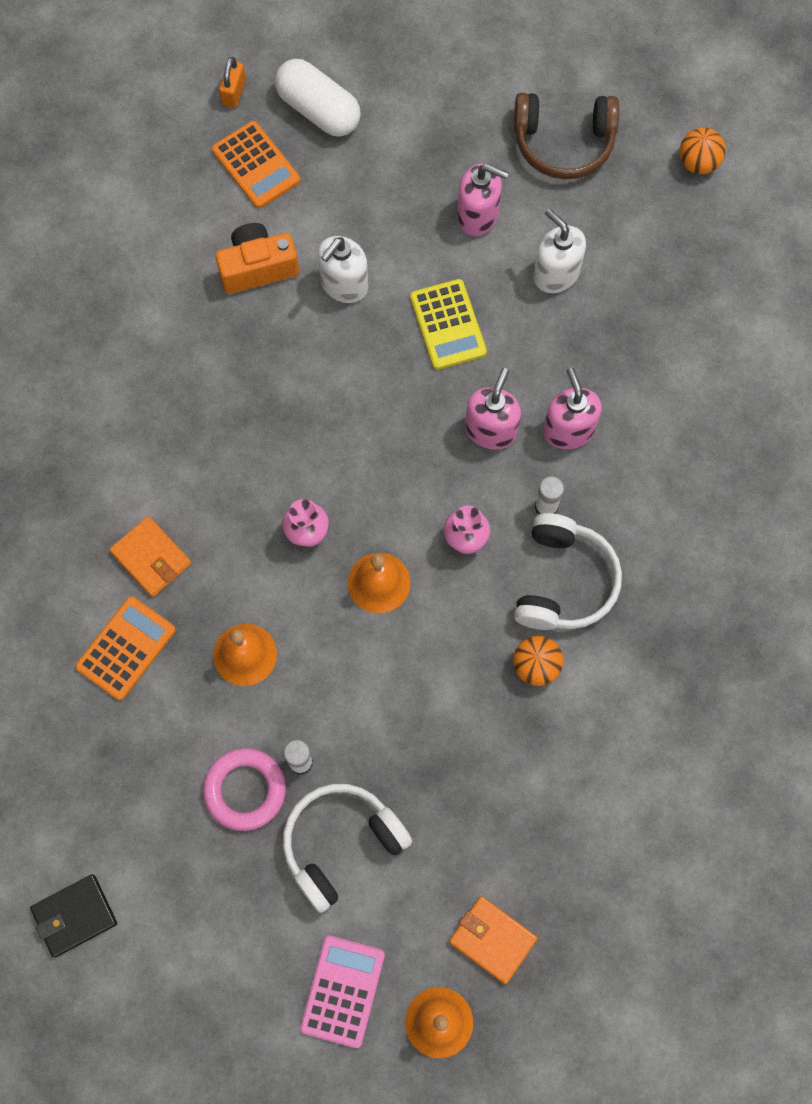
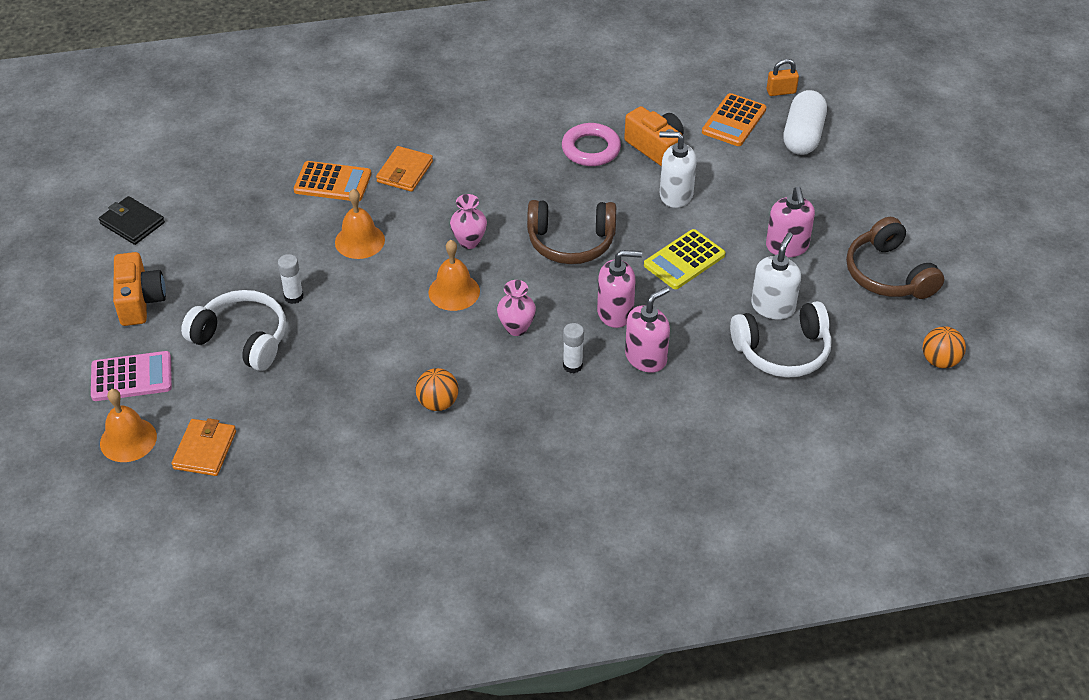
camera: 65 degrees right, 25 degrees down
pink ring [203,748,286,831] -> pink ring moved to [562,123,621,166]
white headphones [514,513,622,630] -> white headphones moved to [730,301,832,378]
none -> orange camera [113,252,166,326]
none -> brown headphones [527,200,616,264]

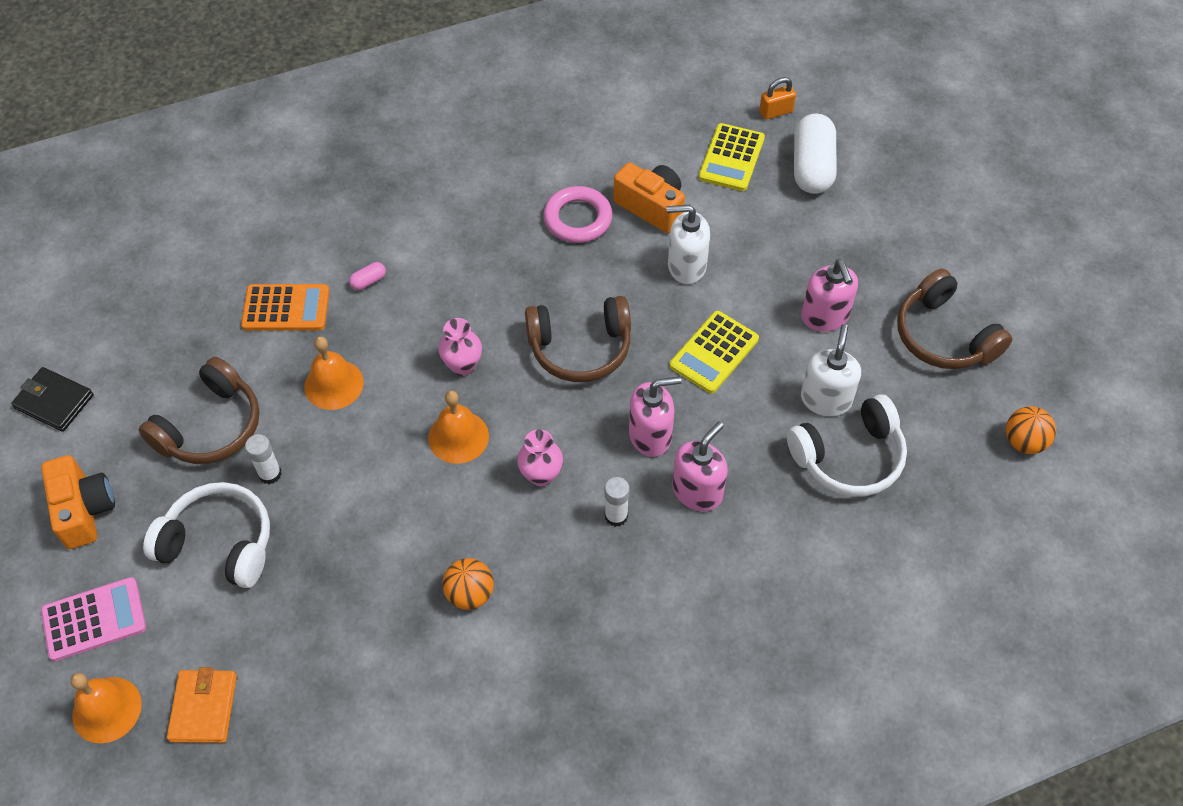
camera: 10 degrees left, 10 degrees up
orange wallet [376,146,433,192] -> pink capsule [349,262,386,290]
orange calculator [702,93,766,146] -> yellow calculator [699,123,765,191]
none -> brown headphones [139,357,260,464]

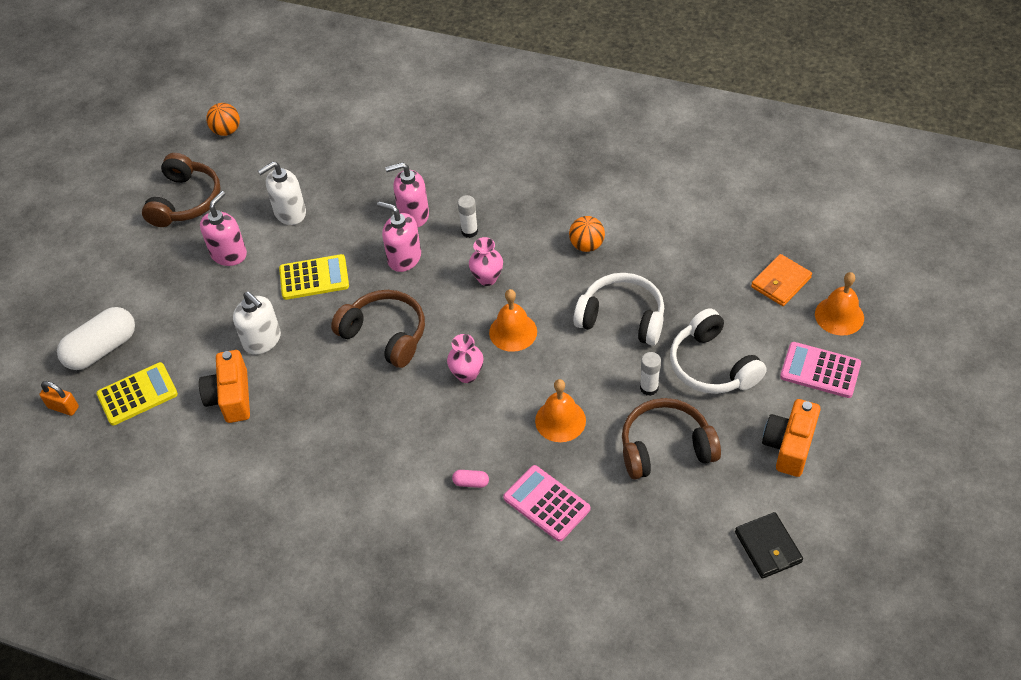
camera: 135 degrees left, 5 degrees down
orange calculator [241,284,330,331] -> pink calculator [503,465,590,542]
pink ring [543,186,612,243] -> none
white headphones [787,394,907,497] -> white headphones moved to [573,273,664,345]

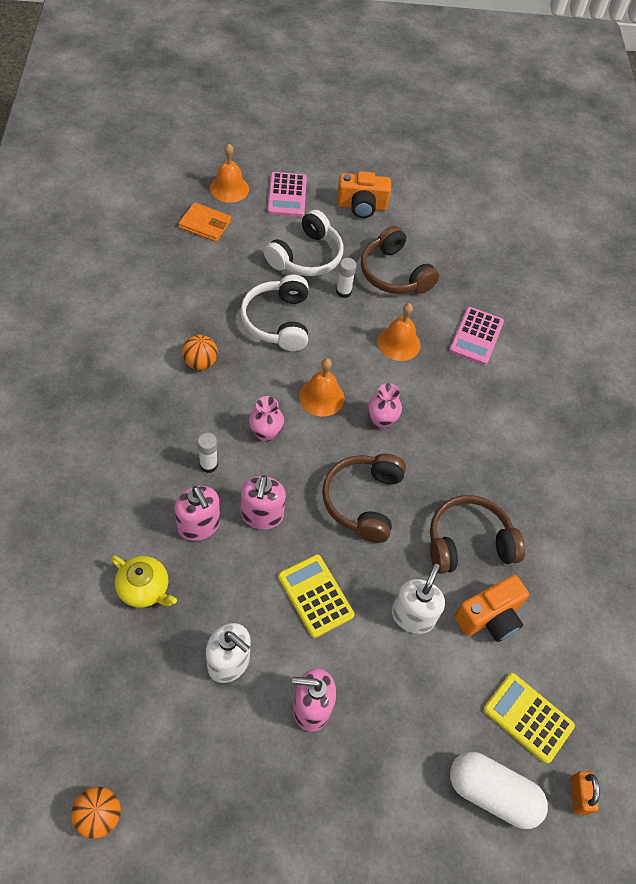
camera: 120 degrees left, 5 degrees up
brown headphones [142,153,221,227] -> brown headphones moved to [430,495,525,574]
pink capsule [452,470,489,488] -> none
black wallet [735,512,803,579] -> none
none -> yellow teapot [111,555,177,608]

